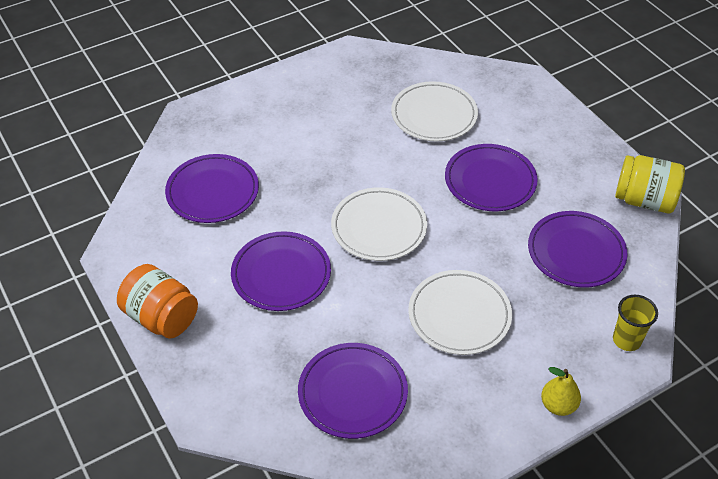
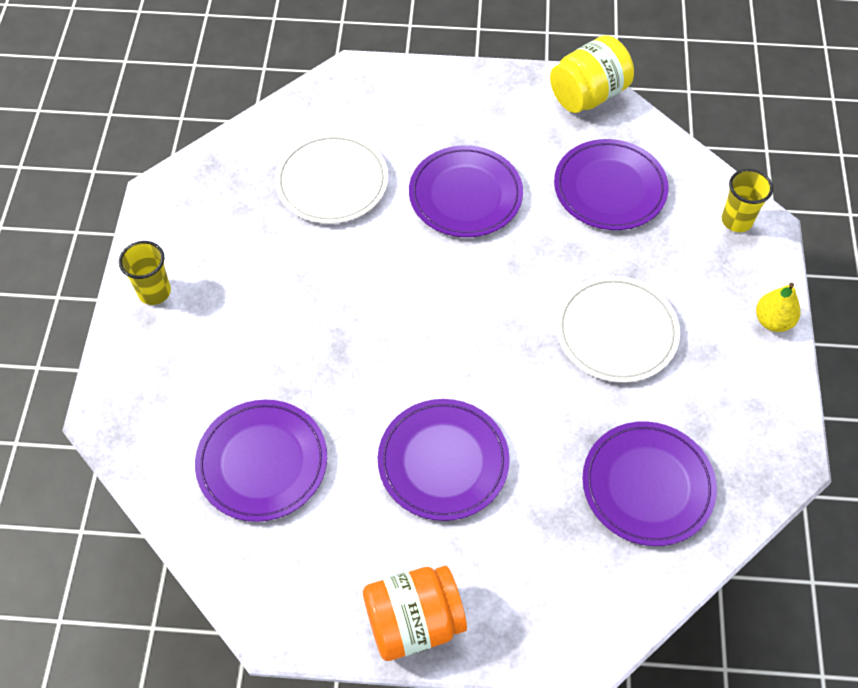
camera: 55 degrees left, 10 degrees up
white plate [331,187,427,261] -> none
none -> yellow cup [119,241,171,305]

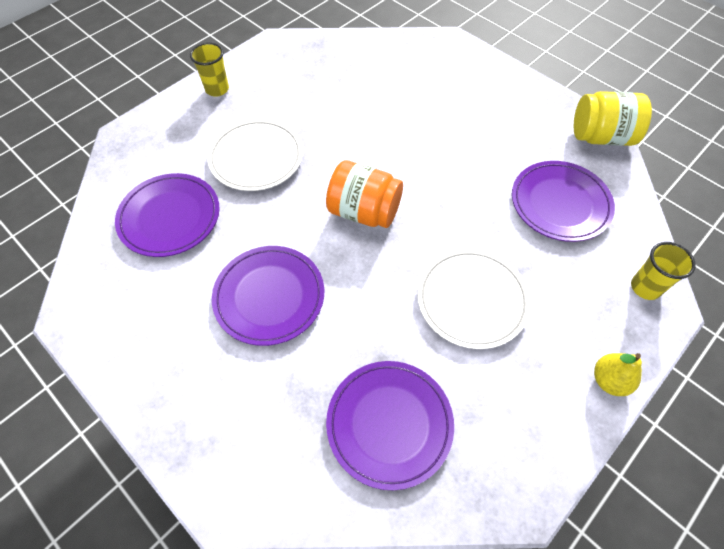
camera: 40 degrees right, 0 degrees up
white plate [275,133,388,224] -> white plate moved to [207,119,303,191]
orange jar [363,566,467,661] -> orange jar moved to [326,160,403,228]
purple plate [409,145,523,237] -> none

